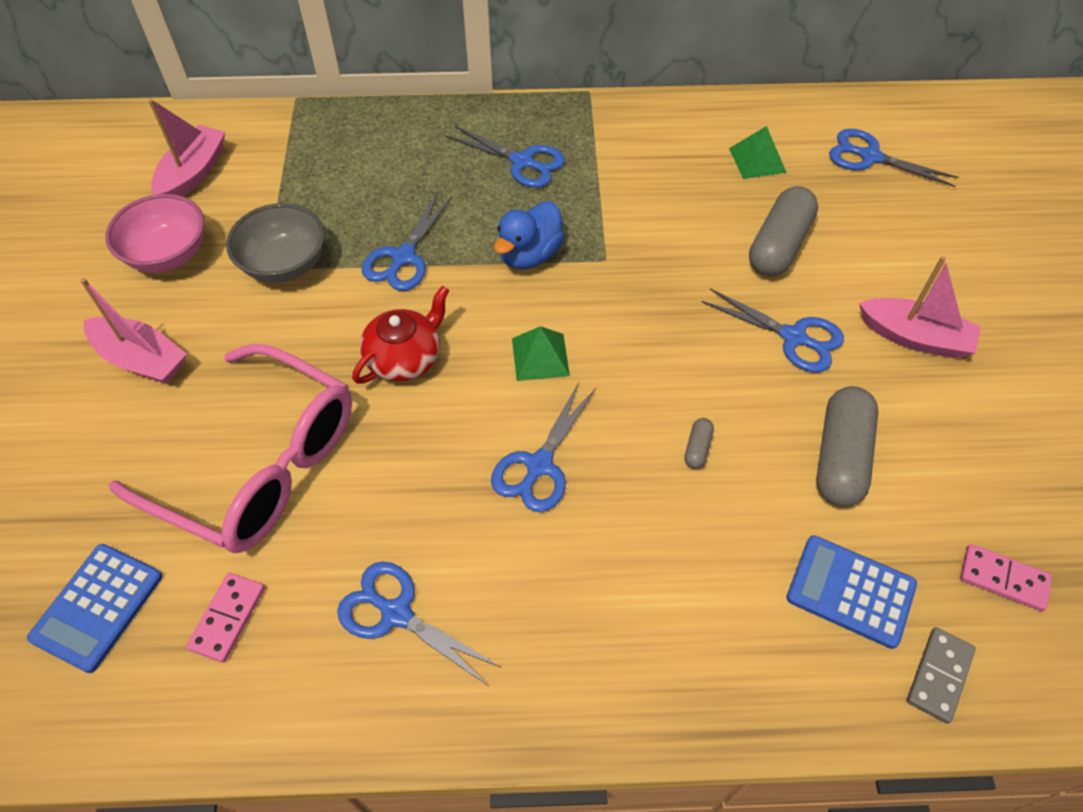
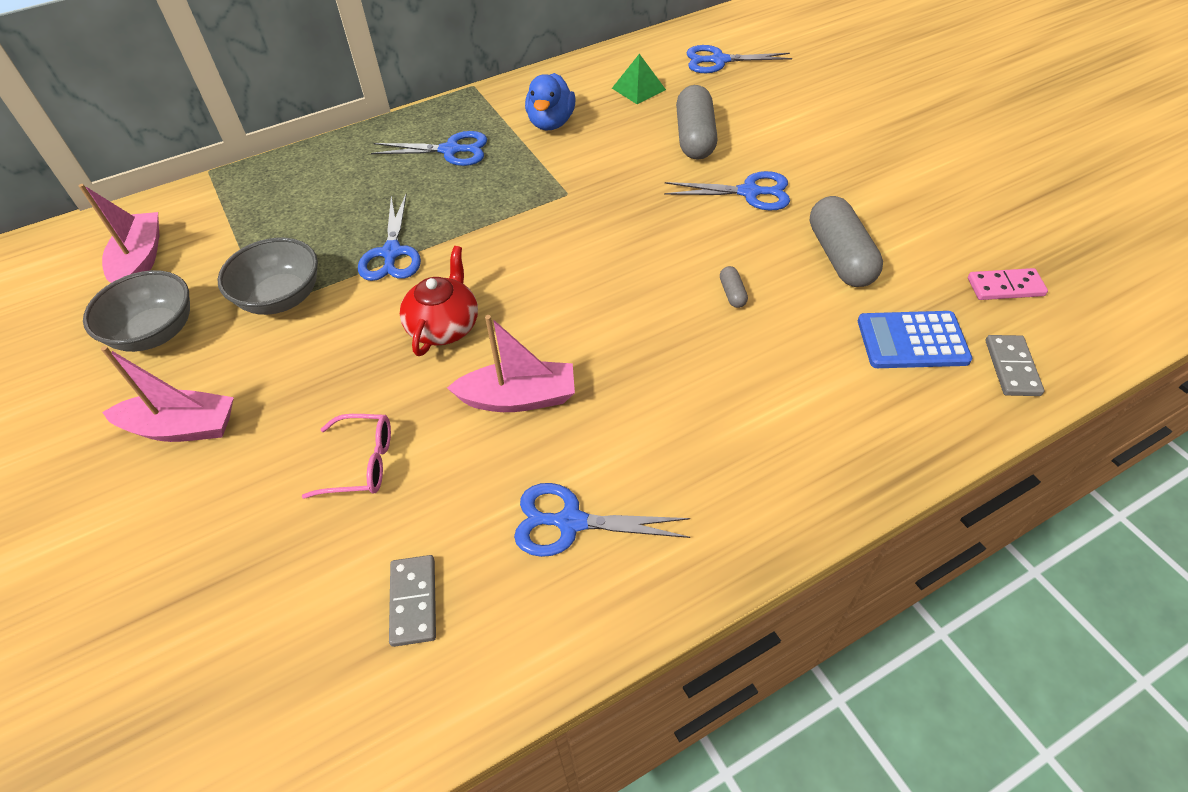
camera: 25 degrees left, 5 degrees down
blue calculator [27,544,162,673] -> none
pink bowl [105,194,204,273] -> grey bowl [83,270,190,352]
pink glasses [109,344,352,553] -> pink glasses [302,414,391,499], size x0.43
pink domino [186,573,265,663] -> grey domino [389,555,436,647]
blue scissors [491,382,596,512] -> none
blue duck [494,201,565,269] -> blue duck moved to [525,73,576,130]
green pyramid [512,326,570,381] -> none
pink boat [859,256,981,359] -> pink boat moved to [447,315,575,412]

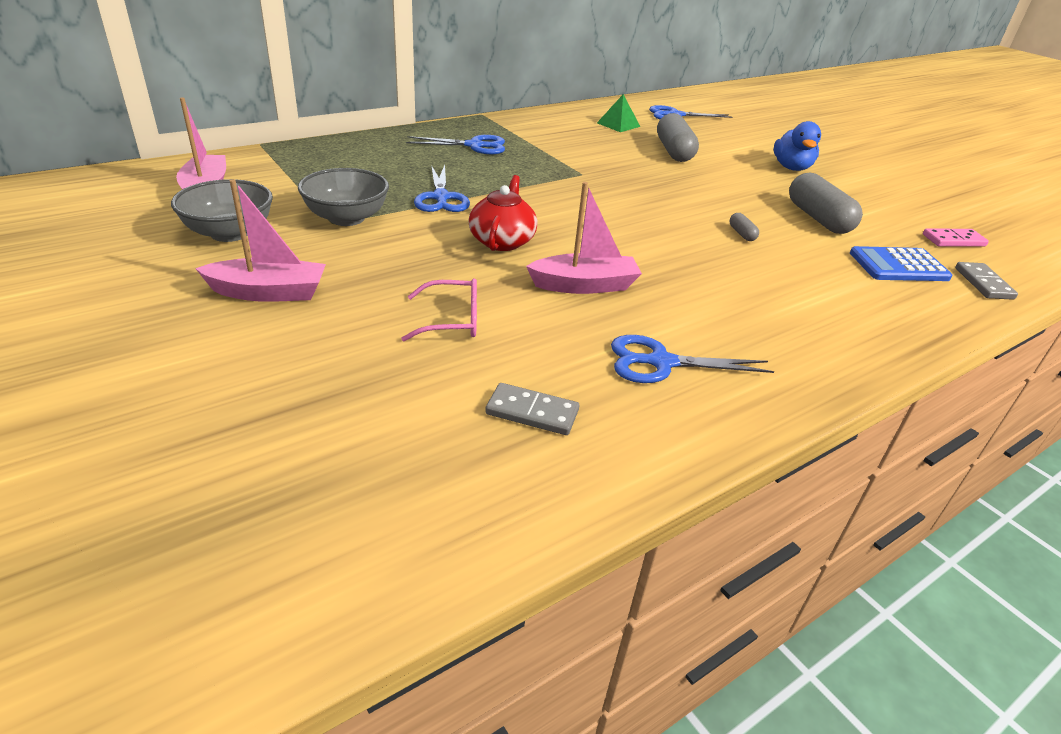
camera: 10 degrees left, 15 degrees down
grey domino [389,555,436,647] -> grey domino turned 60 degrees counterclockwise [485,383,579,435]
blue duck [525,73,576,130] -> blue duck moved to [774,121,821,171]
blue scissors [664,171,790,211] -> none

